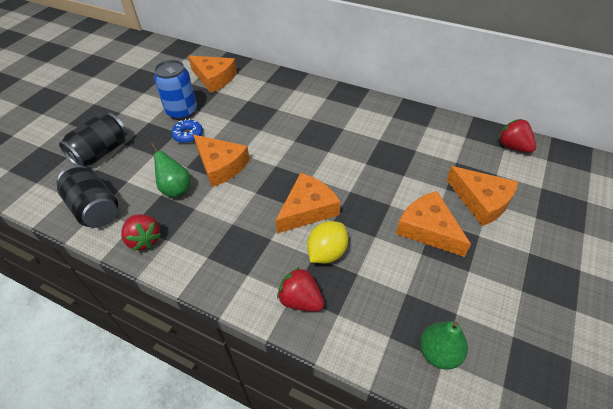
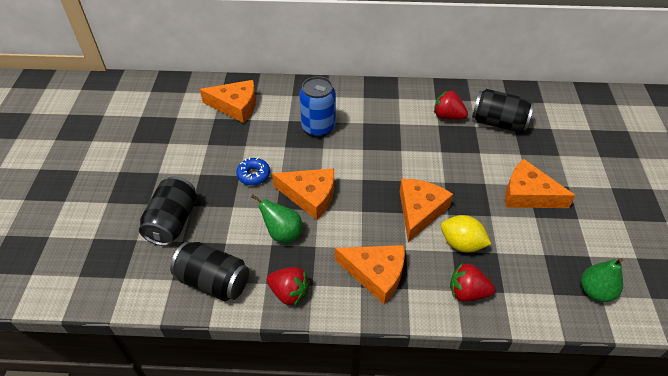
camera: 25 degrees left, 0 degrees up
blue can [154,60,197,120] -> blue can moved to [299,76,336,137]
yellow lemon [307,221,348,263] -> yellow lemon turned 75 degrees counterclockwise [441,215,491,252]
orange cheese [447,166,518,226] -> orange cheese moved to [335,245,405,304]
red strawberry [498,119,536,153] -> red strawberry moved to [434,90,468,120]
none -> black can [472,89,534,132]

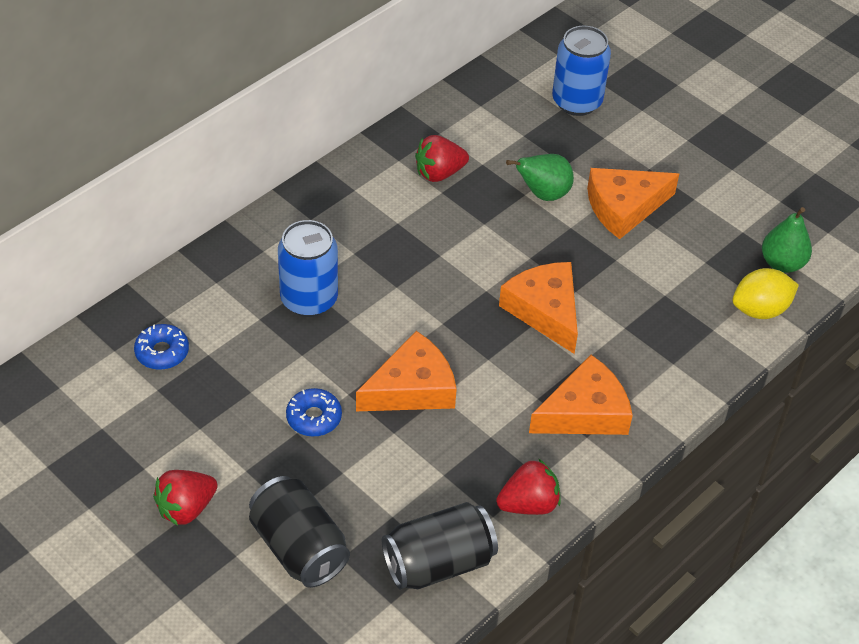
camera: 50 degrees left, 0 degrees up
orange cheese [200,80,256,123] -> blue donut [134,324,189,370]
green pear [251,194,302,243] -> green pear moved to [506,154,574,201]
yellow lemon [441,215,491,252] -> yellow lemon moved to [732,268,799,319]
red strawberry [450,263,495,302] -> red strawberry moved to [153,470,218,526]
black can [472,89,534,132] -> none
none -> blue can [552,26,611,116]

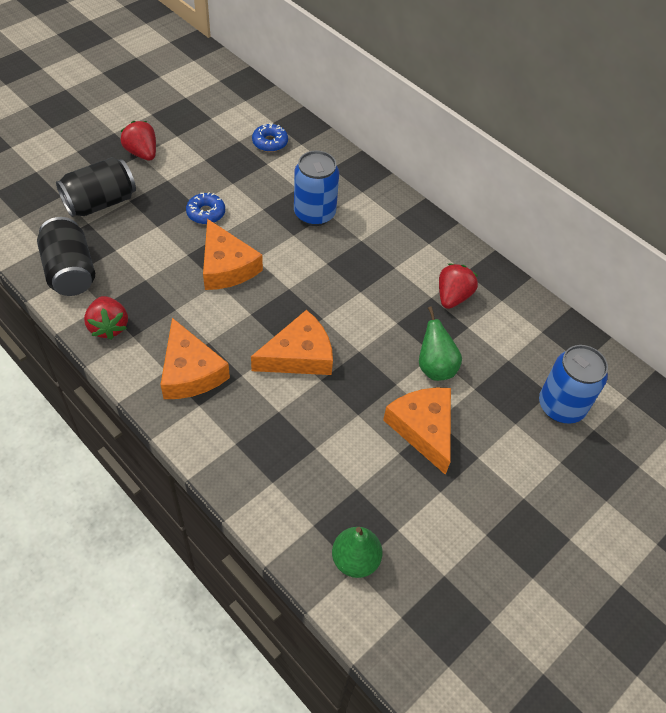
camera: 90 degrees right, 5 degrees up
red strawberry [415,135,469,182] -> red strawberry turned 45 degrees clockwise [439,264,478,309]
yellow lemon [732,268,799,319] -> none

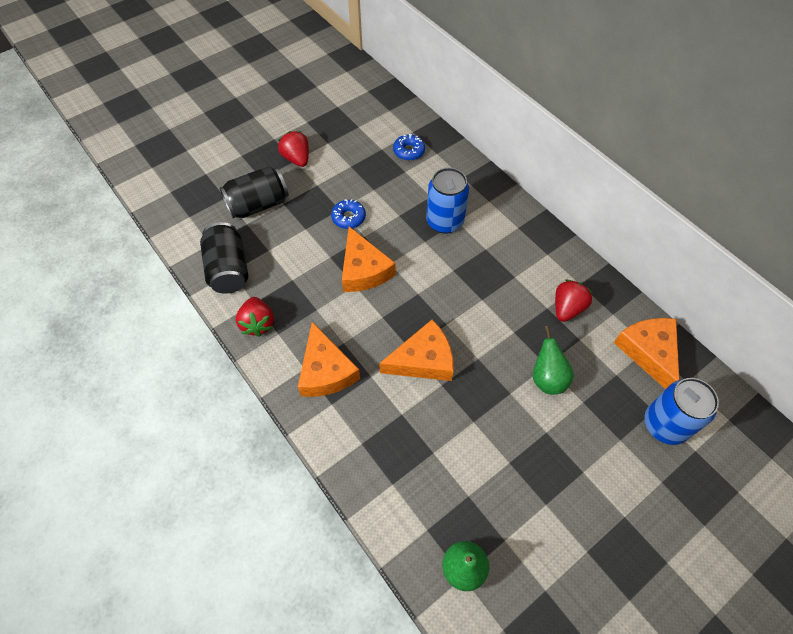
camera: 10 degrees right, 5 degrees up
orange cheese [383,388,451,475] -> orange cheese moved to [614,318,679,389]

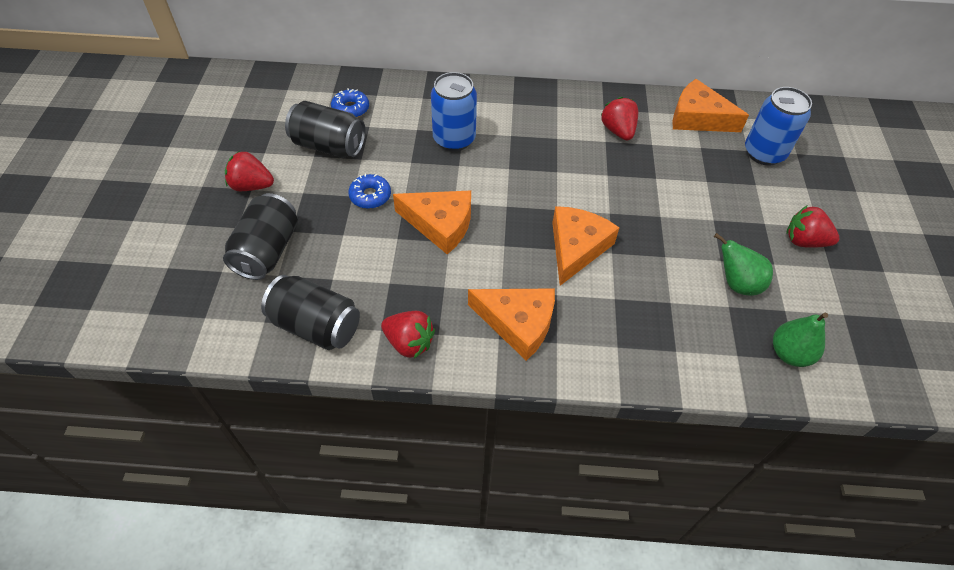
camera: 50 degrees left, 5 degrees down
green pear [533,326,574,395] -> green pear moved to [714,233,773,296]
none -> black can [285,101,366,158]
none -> red strawberry [786,205,840,248]

